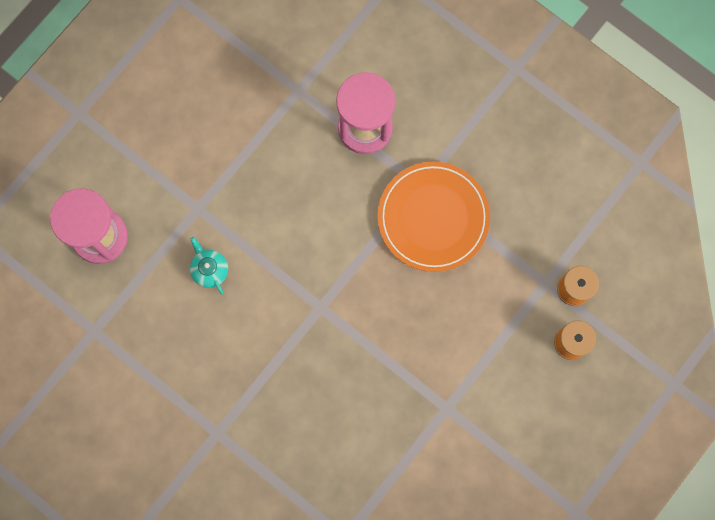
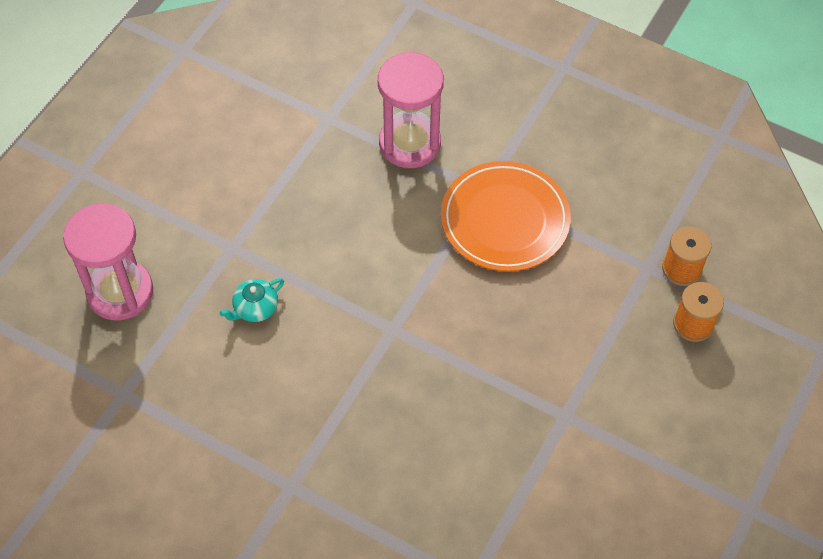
camera: 10 degrees left, 20 degrees down
turquoise teapot [190,237,228,294] -> turquoise teapot turned 90 degrees counterclockwise [219,278,284,322]

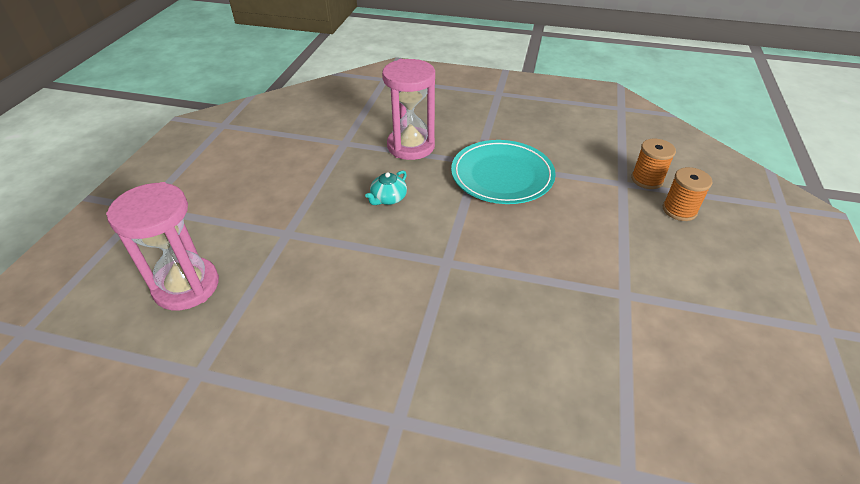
camera: 15 degrees left, 15 degrees down
turquoise teapot [219,278,284,322] -> turquoise teapot moved to [365,170,407,205]
orange plate [441,161,571,272] -> turquoise plate [451,140,556,204]

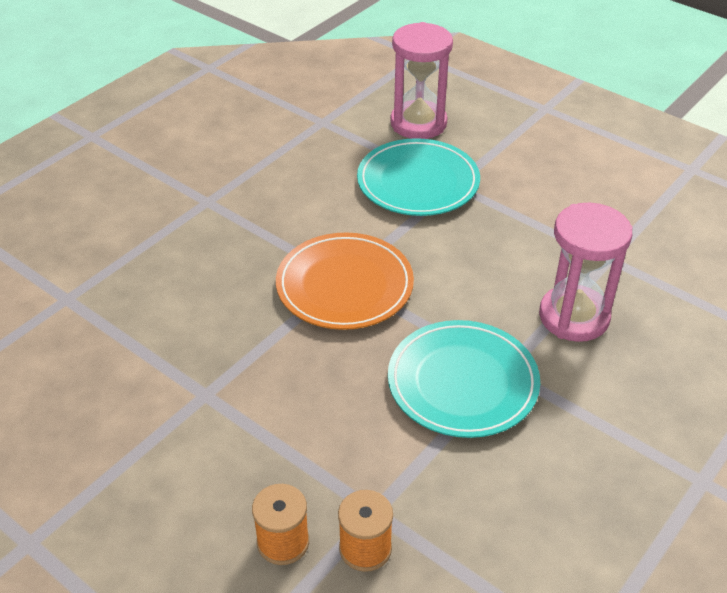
camera: 115 degrees right, 0 degrees up
turquoise teapot [365,170,407,205] -> none
none -> orange plate [276,232,414,330]
none -> turquoise plate [357,138,480,216]

